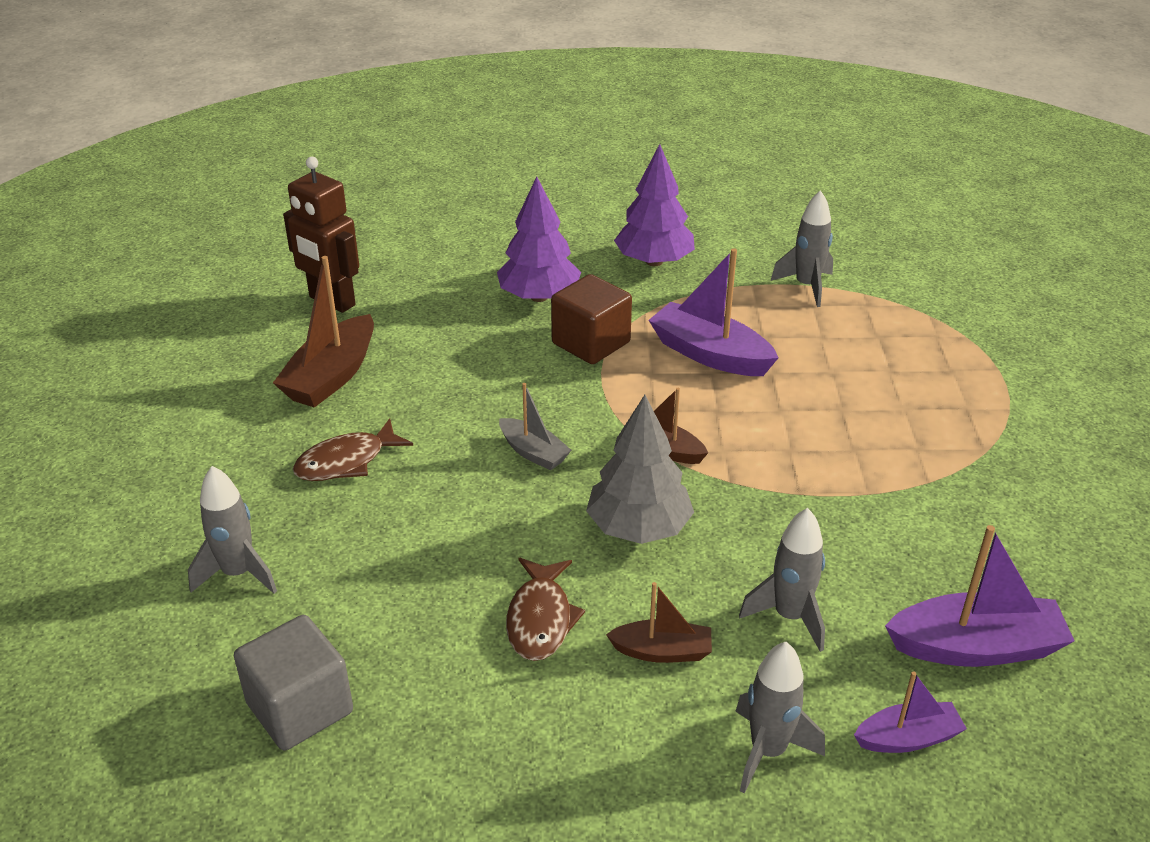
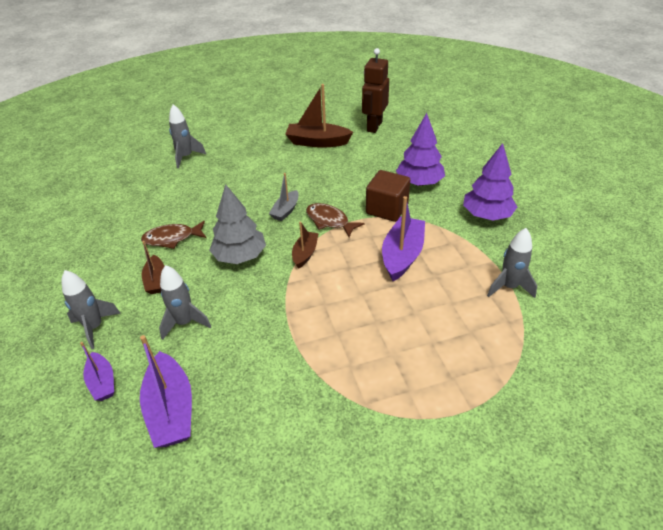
camera: 75 degrees right, 5 degrees up
grey cube [234,615,353,751] -> none
brown fish [293,418,413,481] -> brown fish moved to [306,203,365,237]

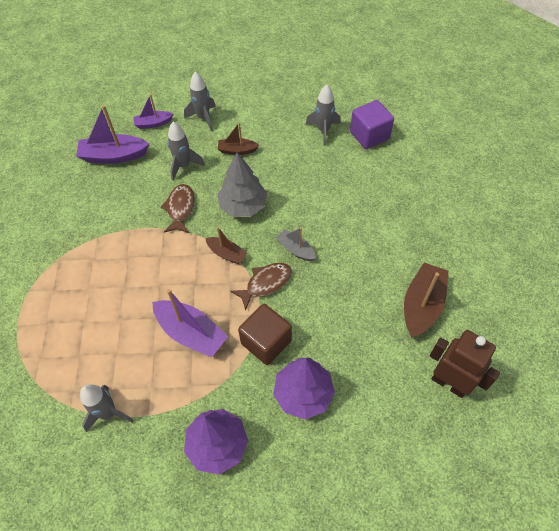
camera: 105 degrees right, 15 degrees up
brown fish [141,221,206,249] -> brown fish moved to [161,184,194,233]
grey rocket [169,104,206,168] -> grey rocket moved to [306,85,341,146]
none -> purple cube [350,100,394,149]

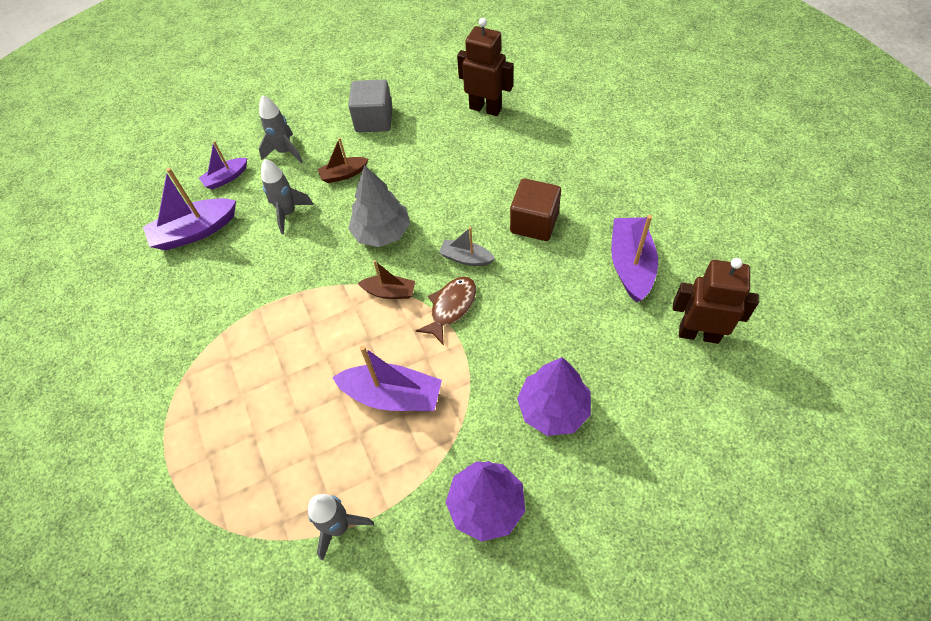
camera: 20 degrees left, 0 degrees up
brown fish [161,184,194,233] -> none
brown cube [238,304,292,365] -> brown cube moved to [510,179,561,241]
grey rocket [306,85,341,146] -> none
purple cube [350,100,394,149] -> brown robot [457,18,513,116]
brown boat [404,263,449,337] -> purple boat [611,215,658,303]
none -> grey cube [348,80,392,132]

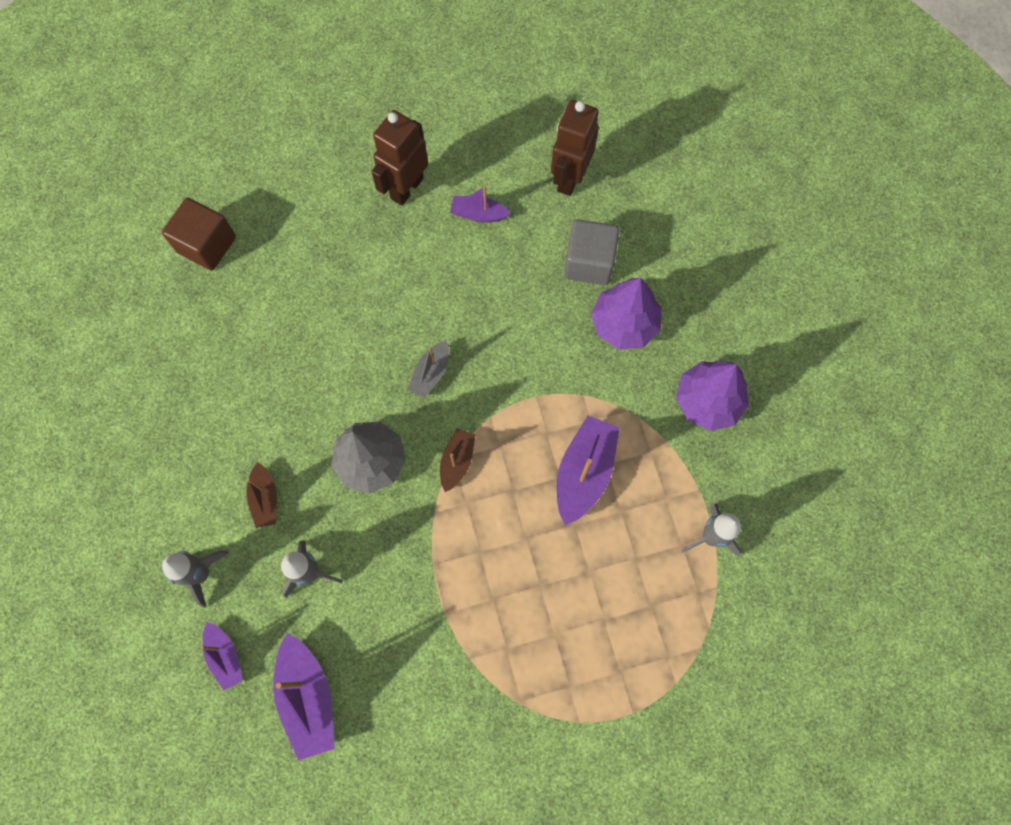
camera: 85 degrees left, 15 degrees up
grey cube [348,80,392,132] -> grey cube moved to [564,219,619,285]
brown fish [416,277,476,345] -> none
brown robot [457,18,513,116] -> brown robot moved to [371,110,428,206]
brown cube [510,179,561,241] -> brown cube moved to [162,198,236,270]
purple boat [611,215,658,303] -> purple boat [450,186,511,222], size x0.58

